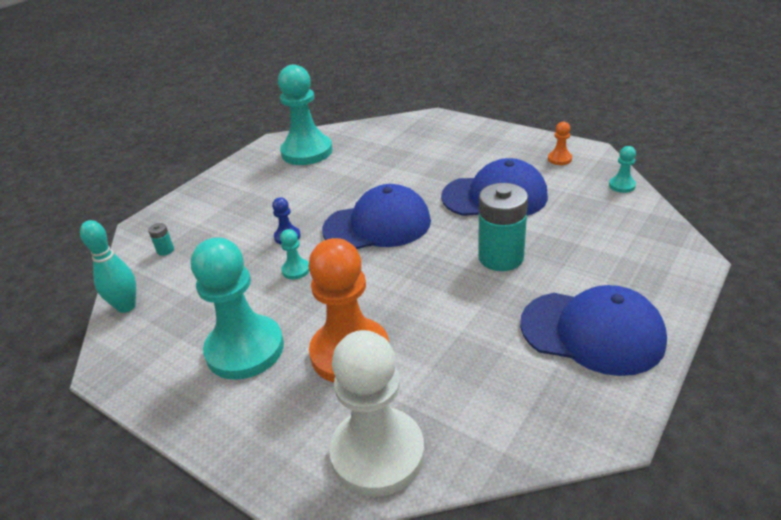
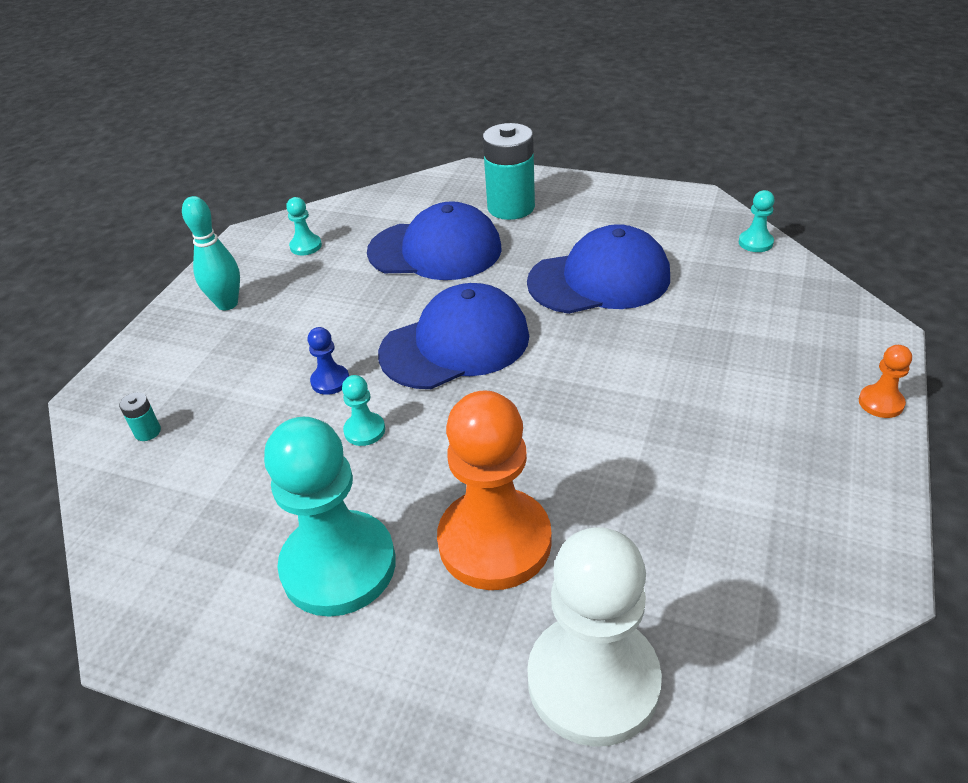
camera: 15 degrees left, 5 degrees up
turquoise bowling pin [80,220,136,313] -> turquoise bowling pin moved to [182,196,240,310]
turquoise pawn [278,65,333,165] -> turquoise pawn [286,197,322,255], size x0.42
turquoise battery [478,183,528,271] -> turquoise battery moved to [483,123,535,220]
blue cap [520,285,667,376] -> blue cap moved to [367,201,502,280]
orange pawn [548,121,572,165] -> orange pawn moved to [859,345,912,418]

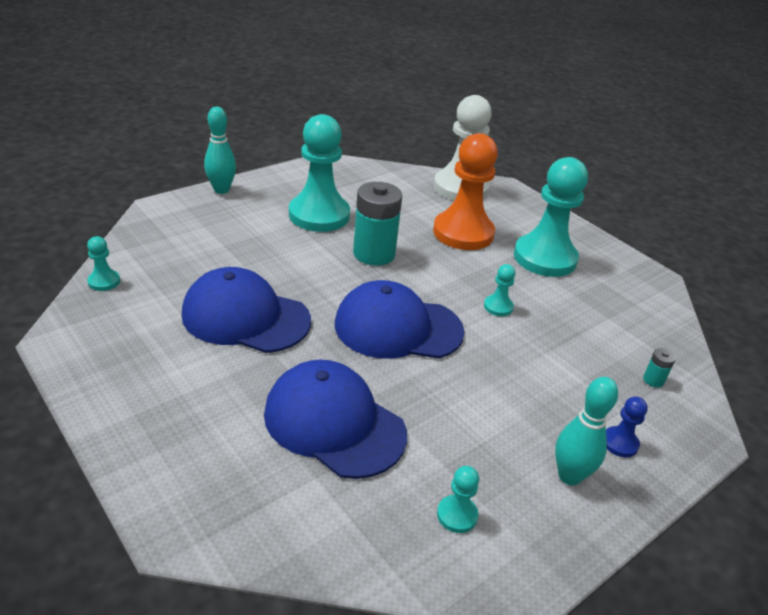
camera: 155 degrees left, 5 degrees down
blue pawn [308,327,349,395] -> blue pawn moved to [606,397,648,457]
turquoise battery [483,123,535,220] -> turquoise battery moved to [353,182,402,266]
orange pawn [859,345,912,418] -> turquoise bowling pin [204,107,236,194]
none -> turquoise pawn [289,114,350,232]

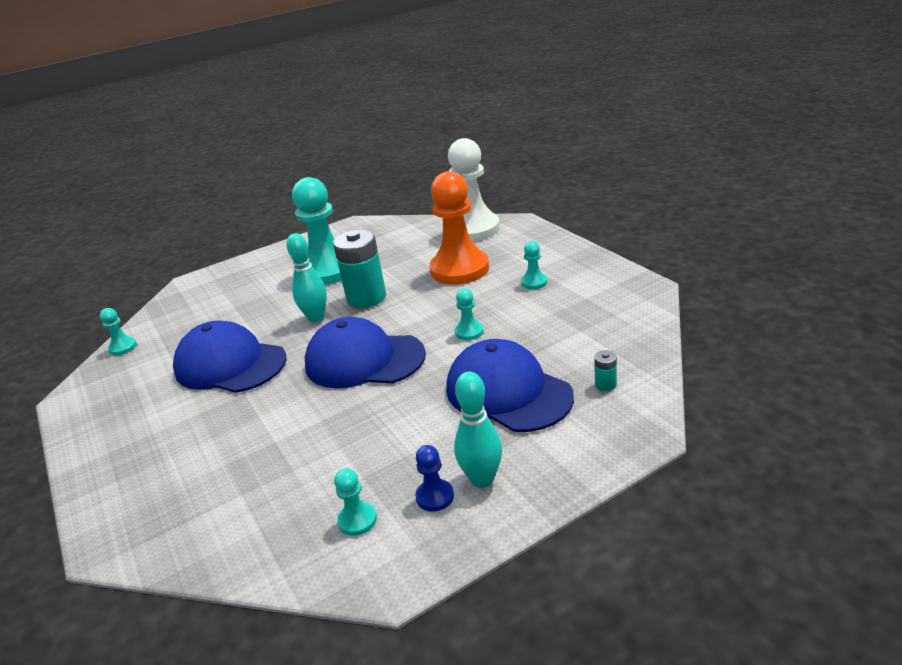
camera: 15 degrees right, 5 degrees down
turquoise bowling pin [204,107,236,194] -> turquoise bowling pin moved to [286,233,327,322]
blue cap [264,360,407,479] -> blue cap moved to [446,339,574,432]
turquoise pawn [514,157,588,277] -> turquoise pawn [521,241,547,289], size x0.42
blue pawn [606,397,648,457] -> blue pawn moved to [415,445,454,512]

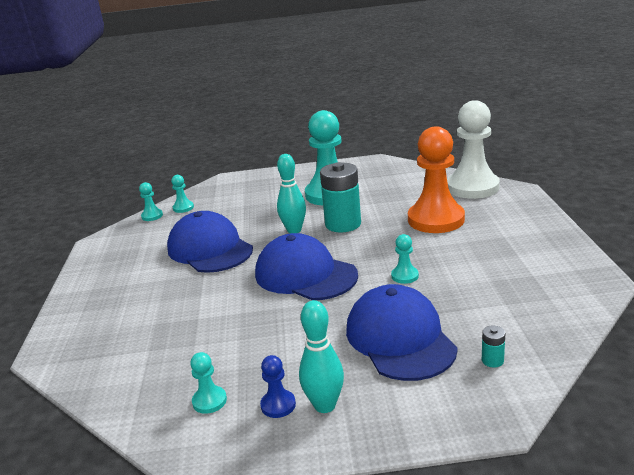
camera: 25 degrees right, 5 degrees down
turquoise pawn [521,241,547,289] -> turquoise pawn moved to [171,175,194,213]

